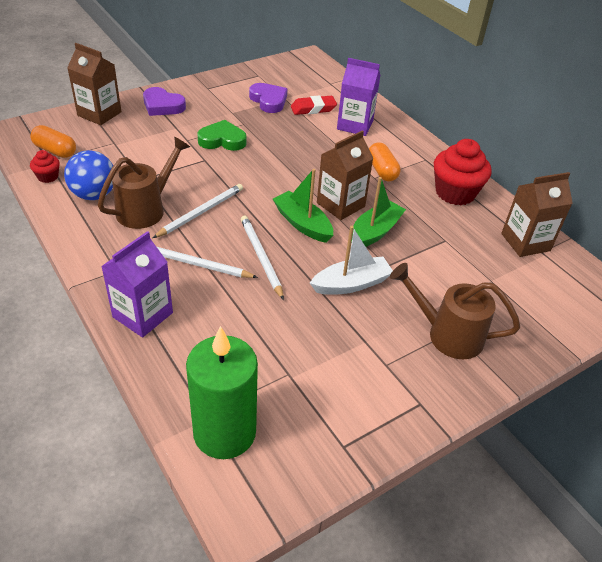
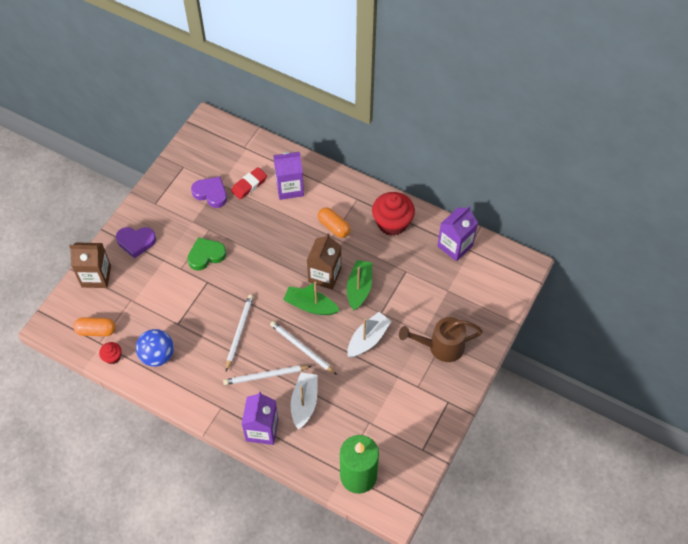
camera: 25 degrees left, 15 degrees up
brown watering can [98,136,190,229] -> none
brown carton [501,172,573,257] -> purple carton [437,206,478,261]
none -> white boat [291,372,317,429]

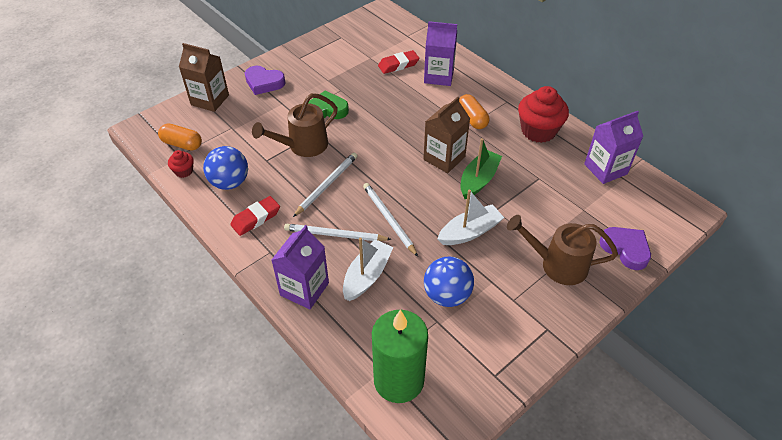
camera: 20 degrees right, 10 degrees down
purple heart [191,177,227,208] -> purple heart moved to [599,227,651,270]
green boat [283,282,340,315] -> none
none -> red eraser [230,196,280,236]
none -> brown watering can [252,93,338,157]
none -> blue ball [424,257,474,307]

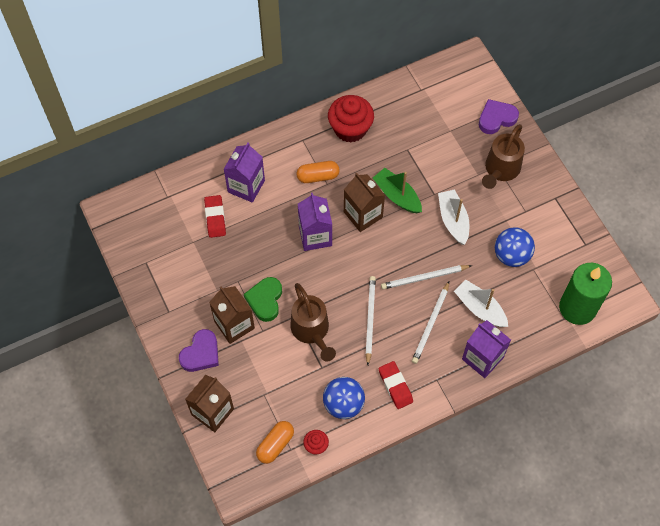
camera: 75 degrees left, 15 degrees up
white pencil [293,153,357,217] -> white pencil turned 45 degrees clockwise [365,276,376,365]
purple carton [584,111,643,184] -> purple carton moved to [298,193,332,251]
none -> brown carton [209,286,255,344]

